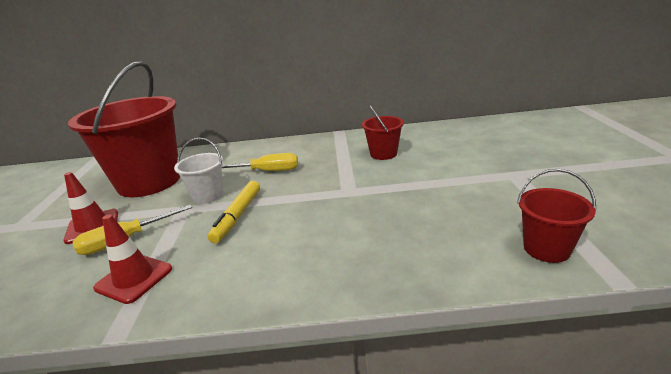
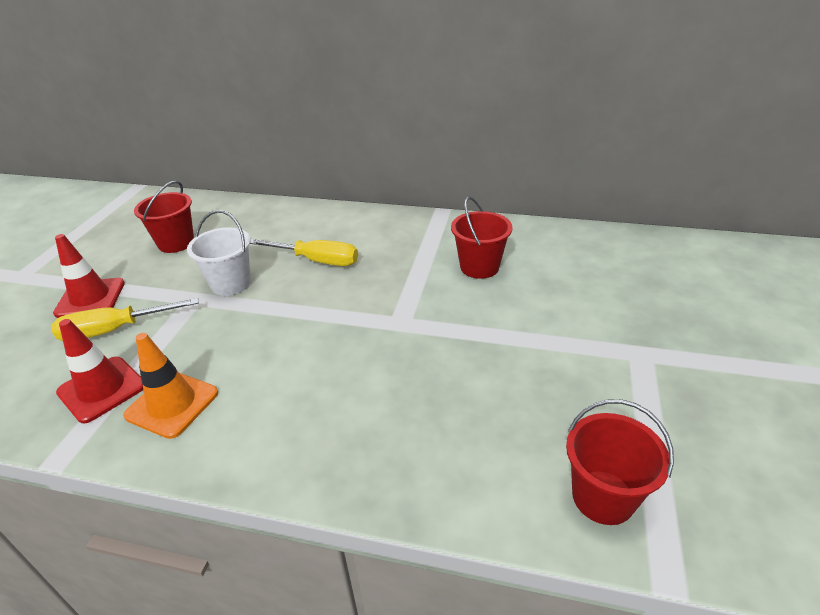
camera: 15 degrees right, 10 degrees up
red bucket [68,61,180,197] -> red bucket [134,181,194,253], size x0.45
yellow marker [207,181,260,244] -> none
none -> orange traffic cone [123,333,218,439]

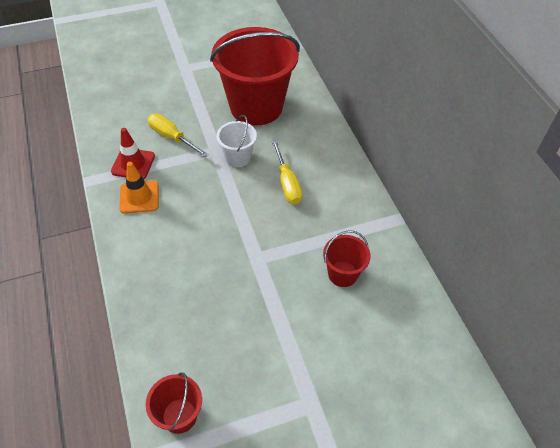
camera: 55 degrees right, 15 degrees up
red traffic cone [53,234,125,318] -> none
red bucket [134,181,194,253] -> red bucket [210,27,300,126], size x2.20

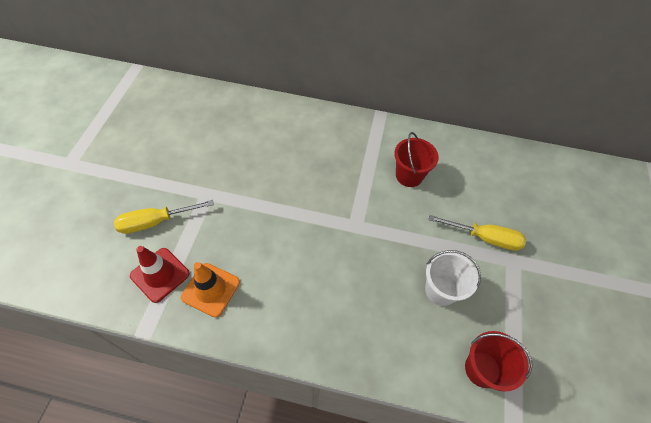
camera: 60 degrees left, 5 degrees up
red bucket [210,27,300,126] -> none
white bucket [216,115,257,167] -> white bucket moved to [425,250,481,306]
yellow screwdriver [272,140,302,205] -> yellow screwdriver moved to [429,215,526,251]

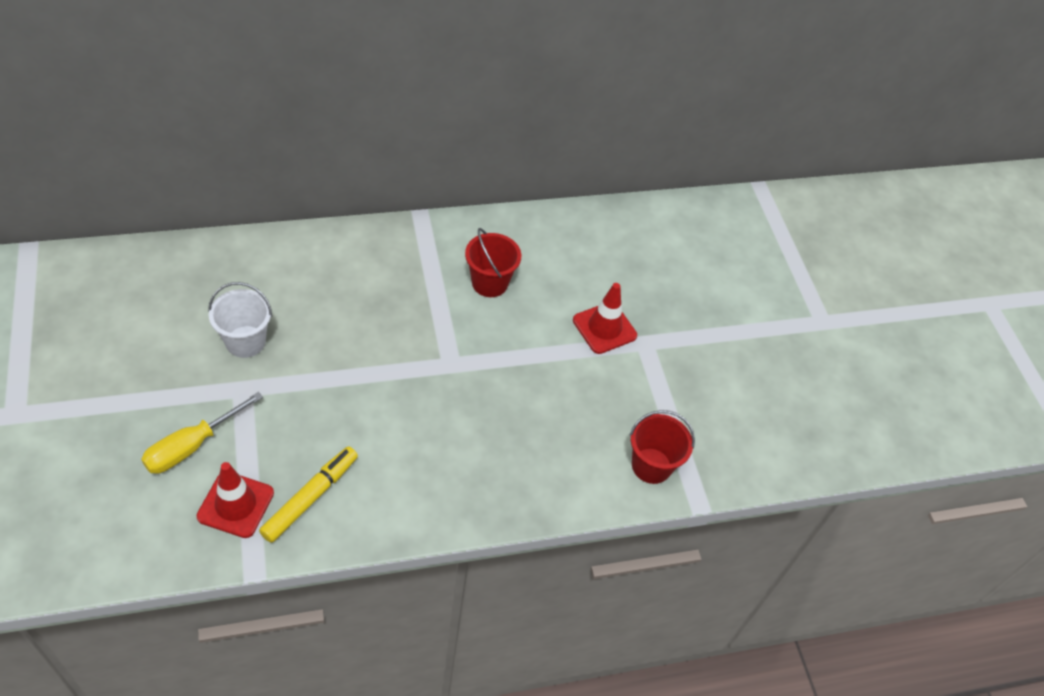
camera: 30 degrees left, 5 degrees down
orange traffic cone [181,262,240,317] -> yellow marker [259,446,358,543]
white bucket [425,250,481,306] -> white bucket moved to [208,282,272,358]
yellow screwdriver [429,215,526,251] -> red traffic cone [573,283,637,354]

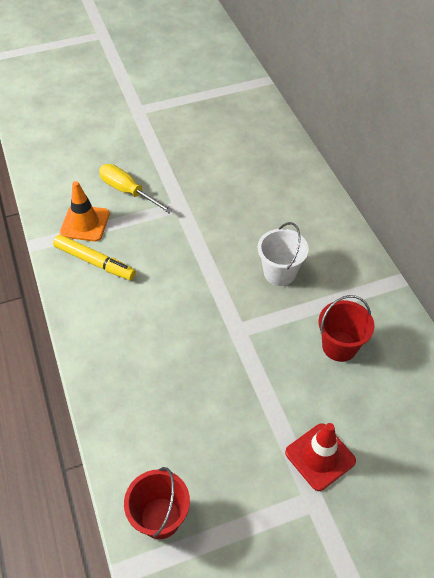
camera: 90 degrees right, 0 degrees up
red traffic cone [196,462,274,538] -> orange traffic cone [60,181,110,241]
white bucket [208,282,272,358] -> white bucket moved to [258,222,309,286]

